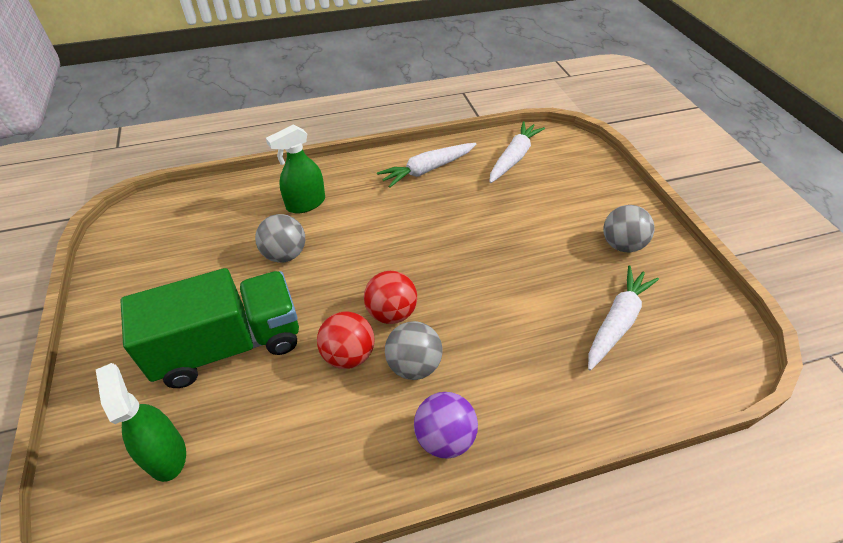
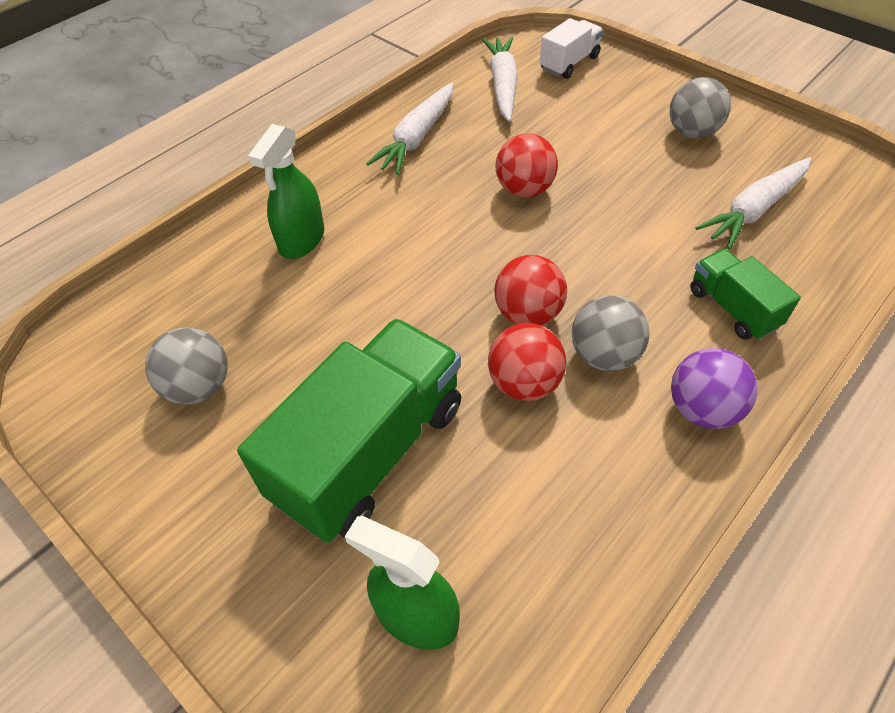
camera: 30 degrees left, 5 degrees up
grey ball [255,214,305,263] -> grey ball moved to [145,327,228,405]
white carrot [588,265,659,371] -> white carrot turned 135 degrees counterclockwise [695,158,811,249]
none -> red ball [496,133,558,198]
none -> white truck [539,18,603,79]
none -> green truck [690,249,801,340]

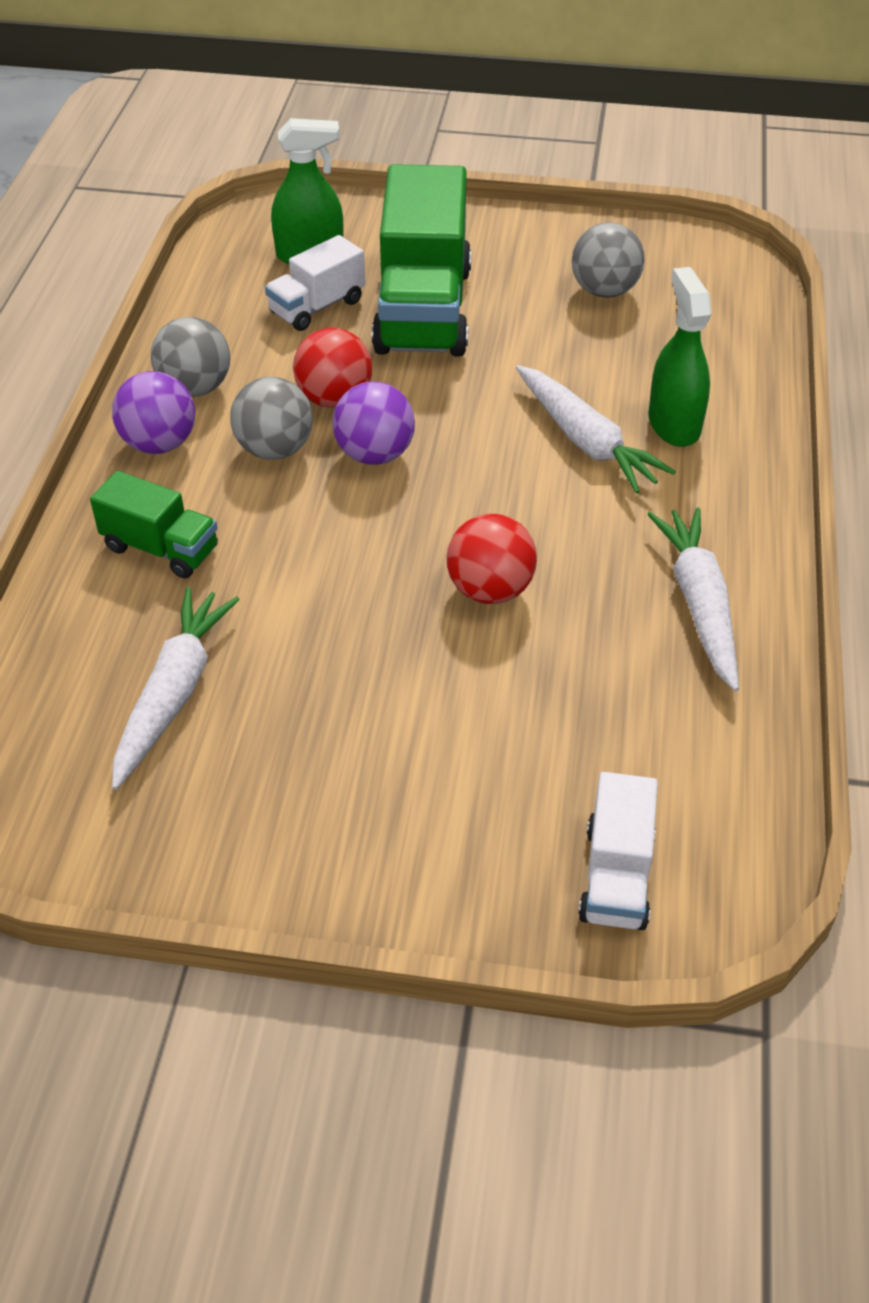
camera: 145 degrees right, 5 degrees down
white carrot [482,37,518,122] -> white carrot moved to [516,365,676,494]
red ball [494,255,567,326] -> purple ball [332,381,415,465]
grey ball [669,77,731,139] -> grey ball moved to [151,317,230,397]
none -> white truck [265,235,365,331]

